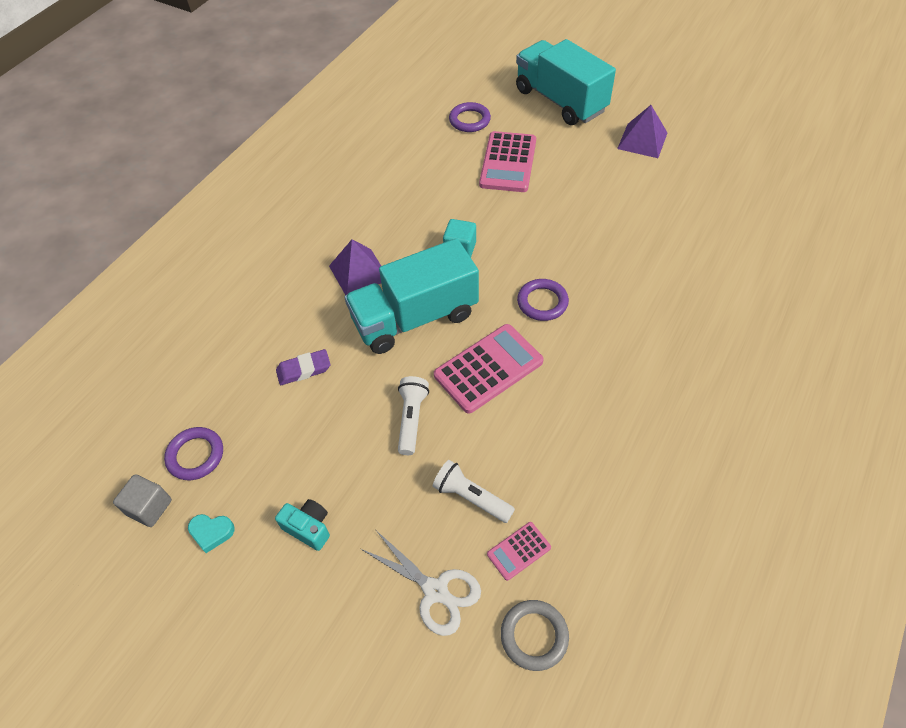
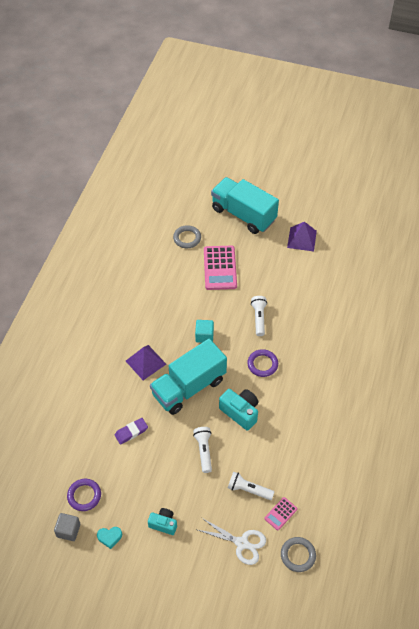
camera: 15 degrees left, 0 degrees up
pink calculator [434,324,543,414] -> turquoise camera [219,389,258,431]
purple ring [449,102,491,132] -> grey ring [173,225,201,248]
none -> white flashlight [251,296,267,336]

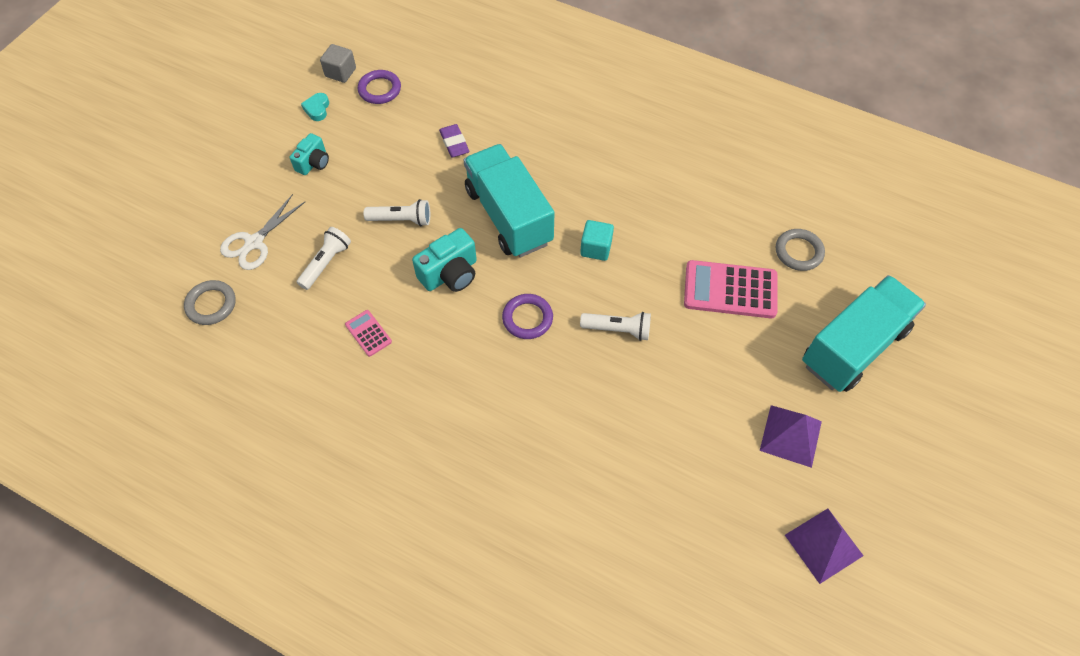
camera: 100 degrees right, 5 degrees up
purple pyramid [126,345,166,380] -> purple pyramid moved to [785,509,864,584]
pink calculator [264,497,297,531] -> pink calculator moved to [345,310,392,357]

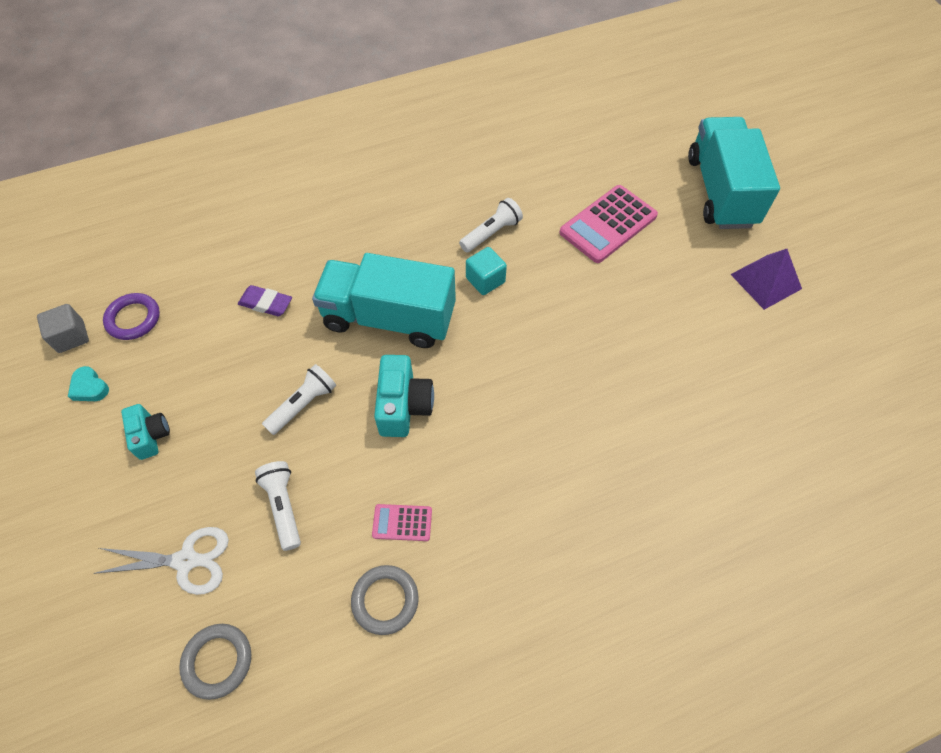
camera: 50 degrees left, 0 degrees up
white scissors [220,194,305,270] -> white scissors turned 75 degrees counterclockwise [93,527,229,595]
purple ring [502,294,553,339] -> none
white flashlight [580,312,651,341] -> white flashlight moved to [459,198,523,252]
grey ring [776,229,825,271] -> grey ring moved to [351,565,419,635]
purple pyramid [785,509,864,584] -> none

